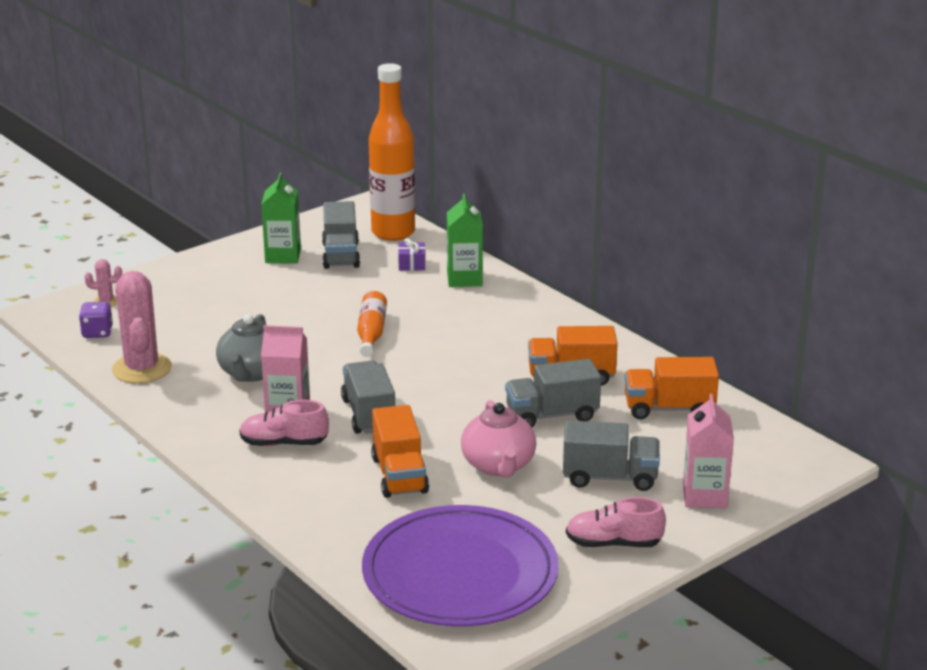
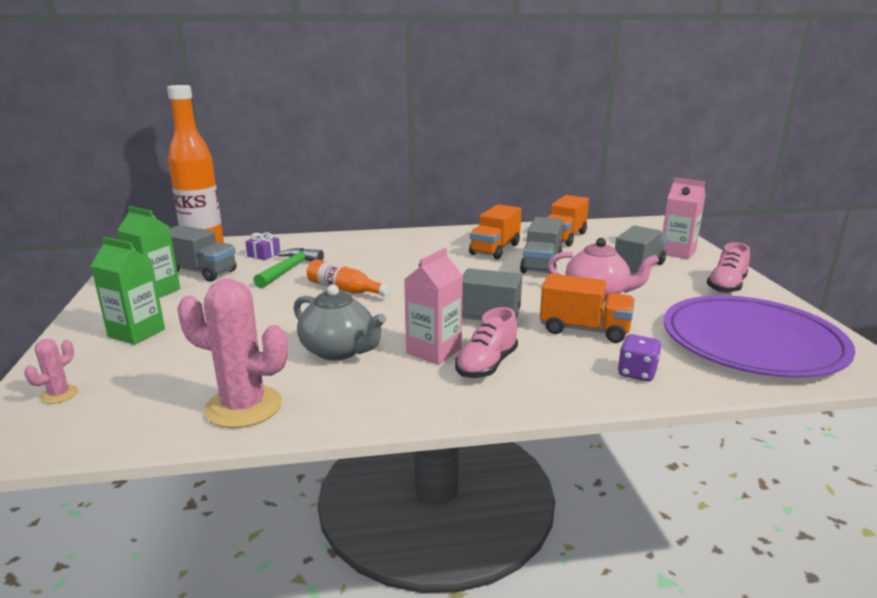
camera: 60 degrees left, 5 degrees down
purple dice [79,302,113,338] -> purple dice moved to [618,334,661,381]
green carton [447,194,483,287] -> green carton moved to [91,237,165,345]
none -> green hammer [253,248,324,288]

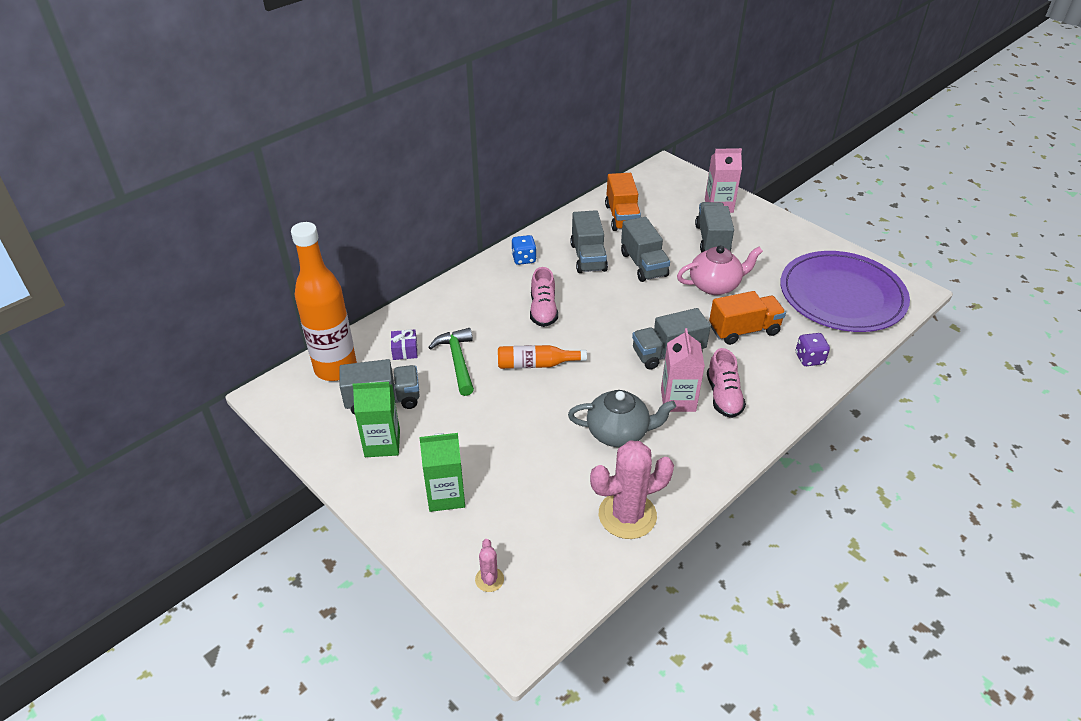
camera: 35 degrees left, 20 degrees up
orange truck [469,204,521,259] -> grey truck [570,210,608,273]
pink shoe [707,243,750,293] -> pink shoe moved to [530,267,558,327]
none -> blue dice [512,235,537,265]

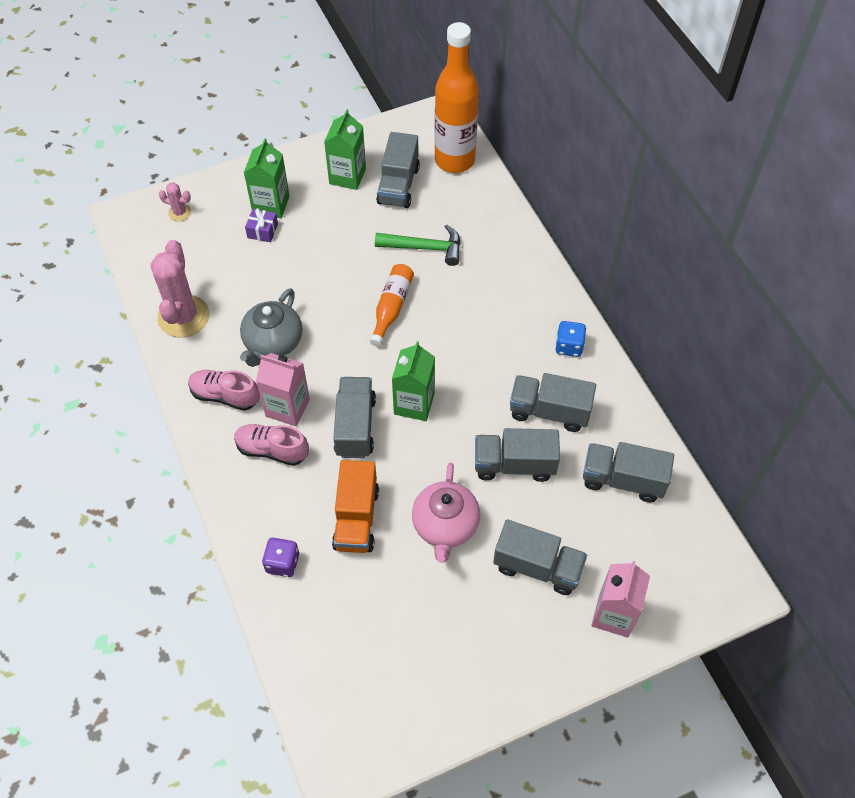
camera: 110 degrees right, 15 degrees up
purple gift [391,329,418,360] -> purple gift moved to [245,208,278,242]
pink shoe [530,267,558,327] -> pink shoe moved to [188,370,260,411]
orange truck [605,173,641,231] -> grey truck [583,442,674,502]
purple plate [780,251,910,332] -> none
none -> green carton [392,341,435,421]

